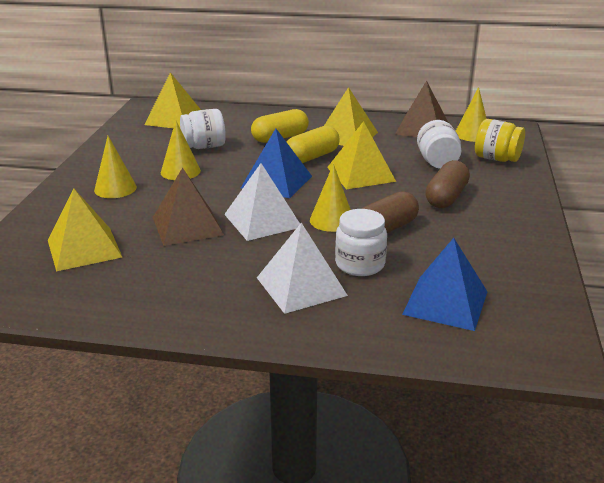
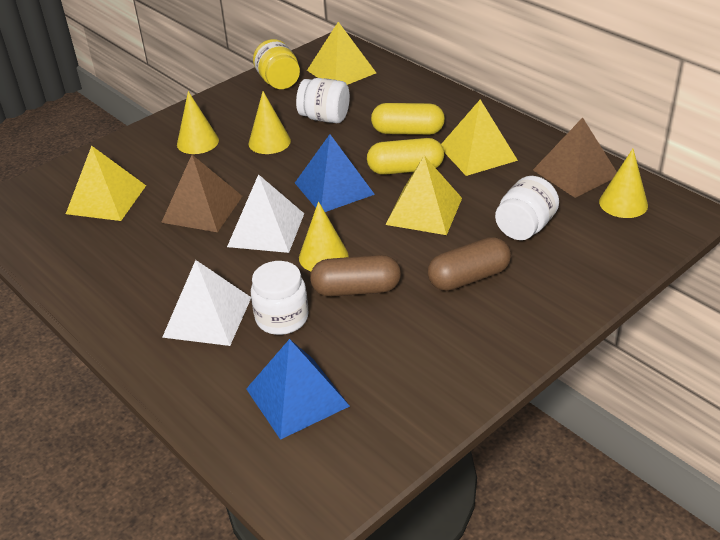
camera: 40 degrees right, 10 degrees up
yellow jar [475,119,525,162] -> yellow jar moved to [253,39,300,89]

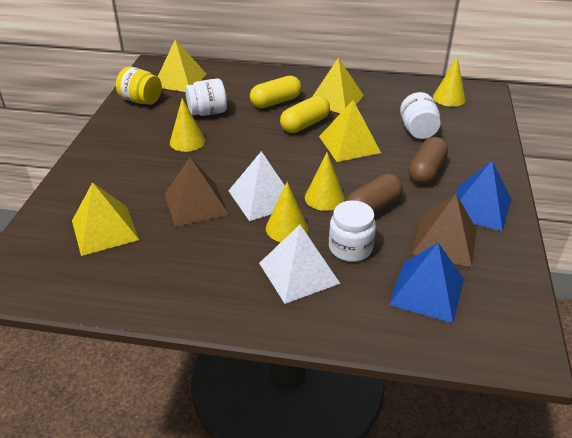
camera: 40 degrees left, 0 degrees up
yellow cone [177,91,219,154] -> yellow cone moved to [266,182,308,242]
blue pyramid [295,134,375,212] -> blue pyramid moved to [456,161,511,232]
brown pyramid [533,117,617,198] -> brown pyramid moved to [412,194,477,267]

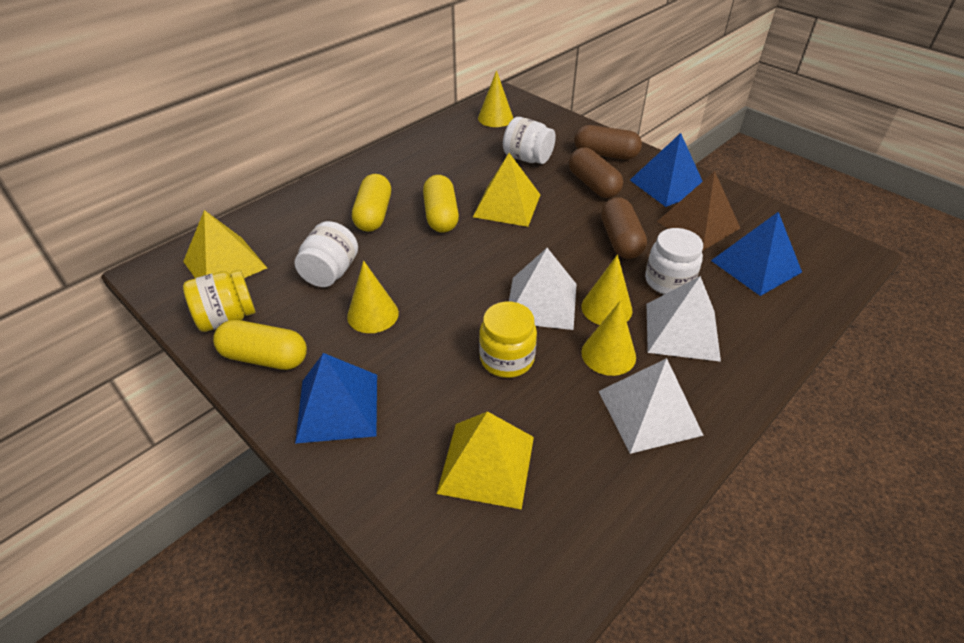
camera: 55 degrees left, 5 degrees up
brown pyramid [164,157,229,227] -> yellow jar [479,302,537,378]
yellow cone [305,152,345,211] -> yellow cone moved to [582,301,636,376]
yellow pyramid [312,58,364,113] -> none
none -> yellow capsule [213,320,307,370]
none -> blue pyramid [295,353,377,444]
none -> brown capsule [574,125,642,160]
none -> white pyramid [598,358,704,454]

